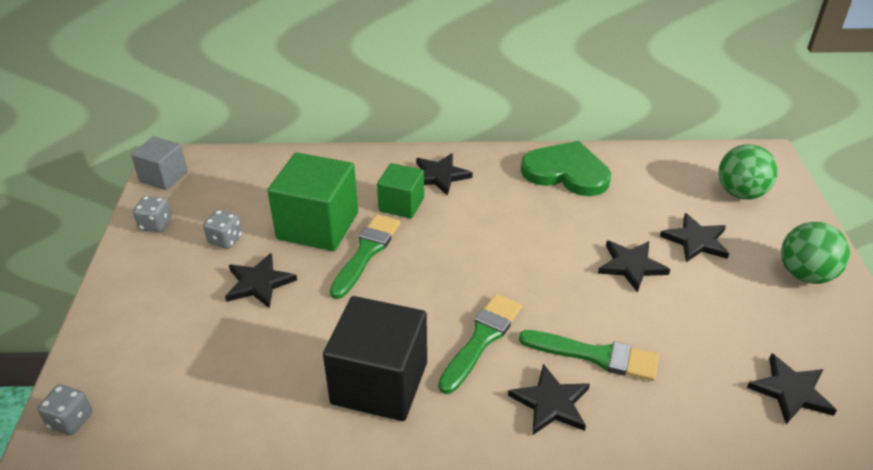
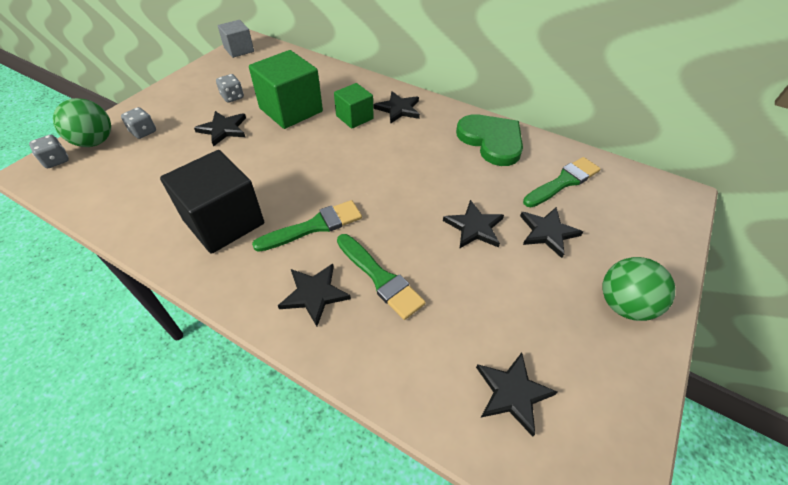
camera: 30 degrees right, 10 degrees up
grey dice [133,196,172,232] -> grey dice moved to [121,107,156,139]
green brush [330,214,400,299] -> green brush moved to [523,157,600,207]
green ball [718,144,778,200] -> green ball moved to [53,98,111,147]

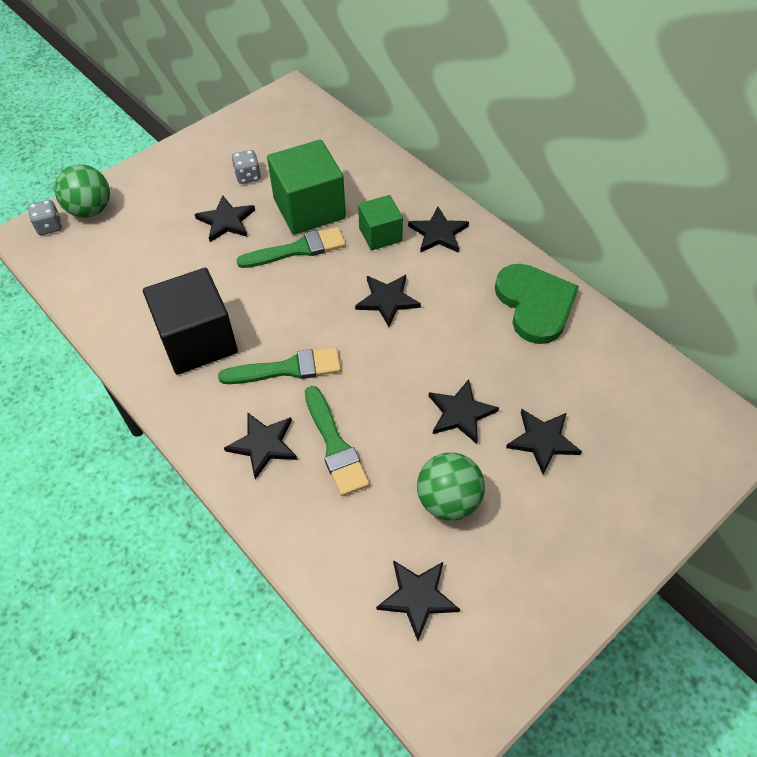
camera: 20 degrees right, 5 degrees up
grey dice [121,107,156,139] -> none
grey cube [218,20,254,58] -> none
green brush [523,157,600,207] -> green brush moved to [237,227,346,268]
green ball [603,257,675,321] -> green ball moved to [417,452,485,521]
none -> black star [355,275,421,327]

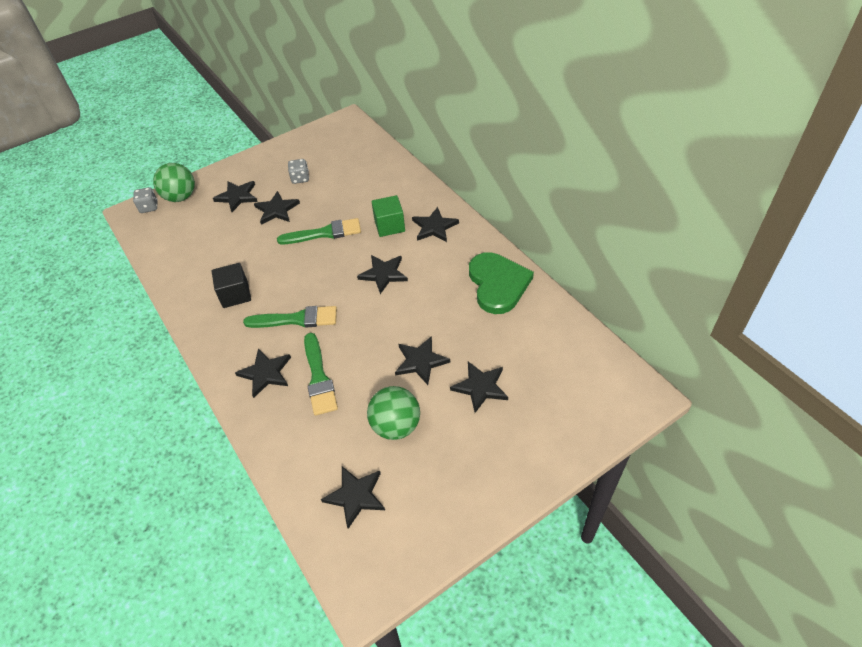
camera: 10 degrees right, 5 degrees down
black cube [143,268,238,375] -> black cube [212,263,251,308], size x0.58
green cube [267,140,346,235] -> none
none -> black star [213,181,258,212]

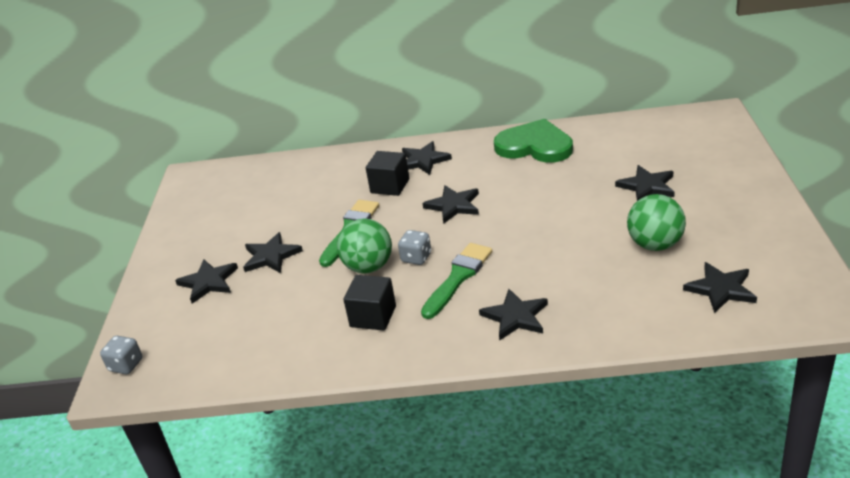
camera: 55 degrees left, 15 degrees down
green ball [153,163,195,202] -> green ball moved to [337,218,392,274]
grey dice [288,159,309,184] -> grey dice moved to [398,230,431,265]
green brush [304,333,338,416] -> none
green cube [372,195,405,237] -> black cube [366,151,409,196]
black star [395,336,450,385] -> none

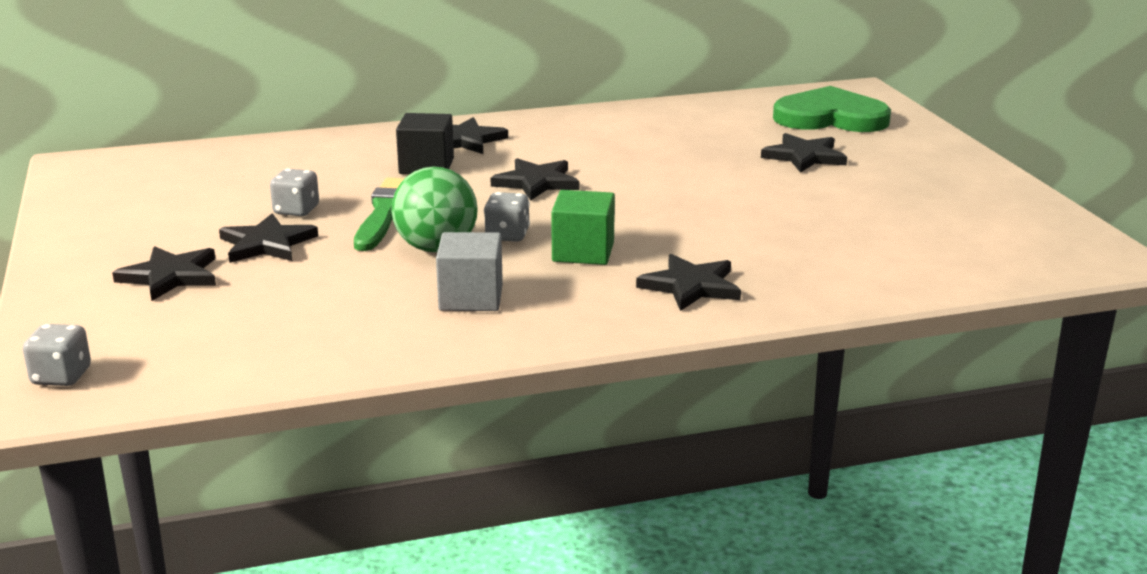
camera: 20 degrees left, 10 degrees down
black cube [343,275,396,331] -> grey cube [436,232,503,311]
green brush [421,243,492,319] -> green cube [551,190,615,265]
green heart [494,119,573,163] -> green heart moved to [773,86,891,132]
green ball [627,194,686,251] -> none
black star [683,262,757,313] -> none
none -> grey dice [270,168,319,216]

